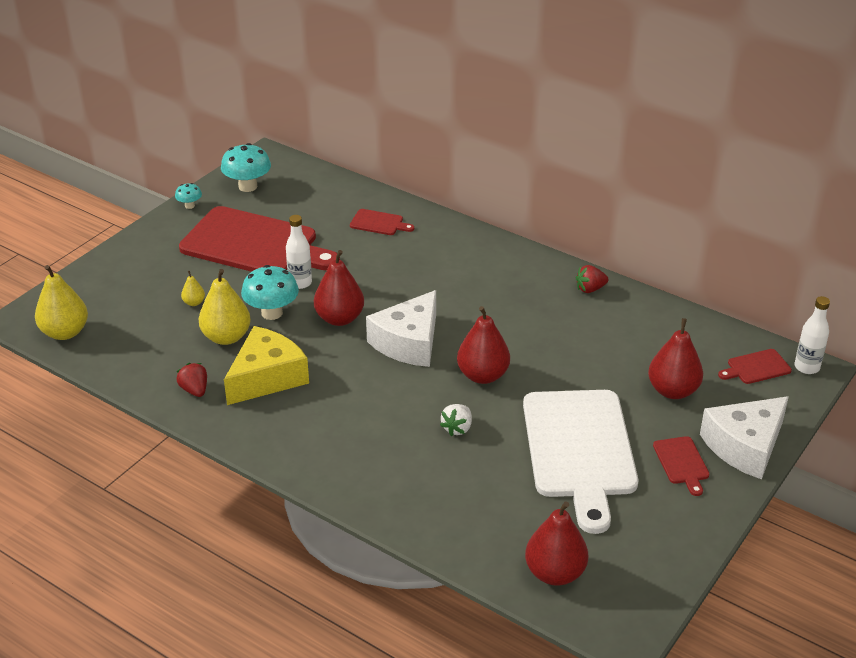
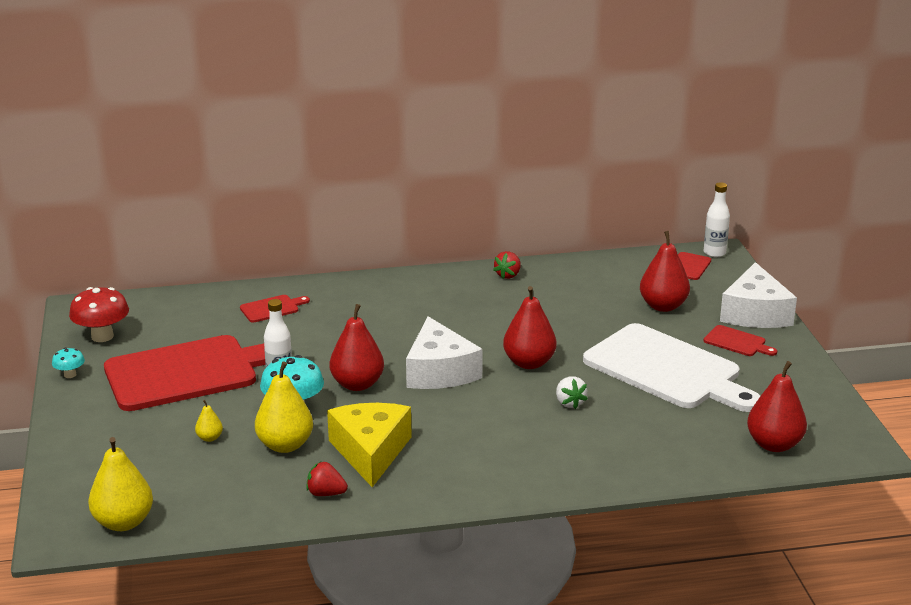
camera: 45 degrees left, 10 degrees down
turquoise mushroom [221,143,271,192] -> red mushroom [69,287,129,342]

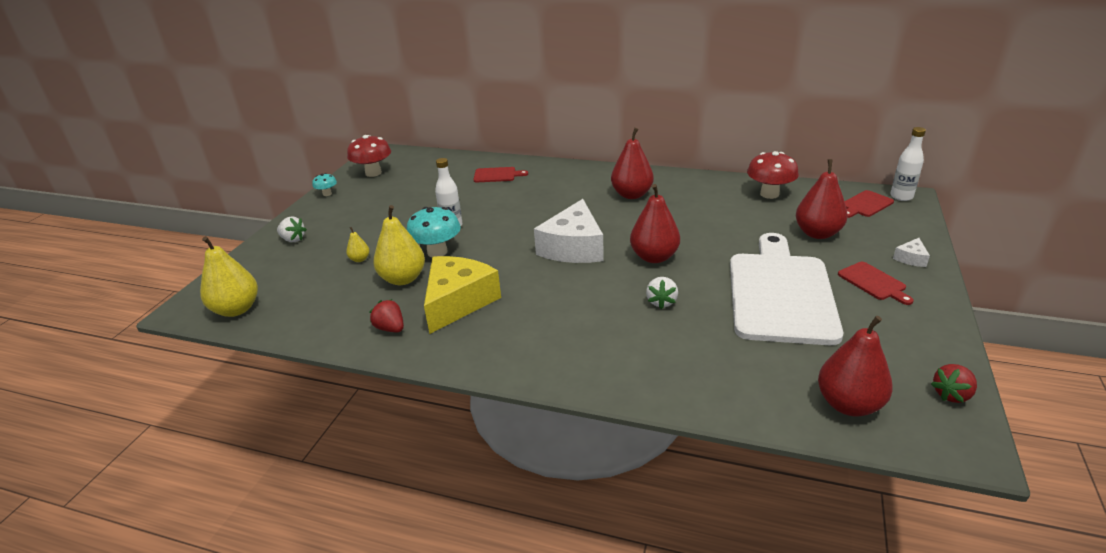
camera: 30 degrees right, 5 degrees up
red cutting board [104,335,266,411] -> none
red pear [329,304,384,391] -> red pear moved to [611,128,654,199]
red strawberry [493,251,521,279] -> red strawberry moved to [931,364,977,403]
white cutting board [583,323,760,412] -> white cutting board turned 150 degrees counterclockwise [730,233,843,345]
white cheese [720,262,797,328] -> white cheese [893,238,930,267], size x0.42
none -> white strawberry [277,217,307,242]
none -> red mushroom [747,151,799,199]

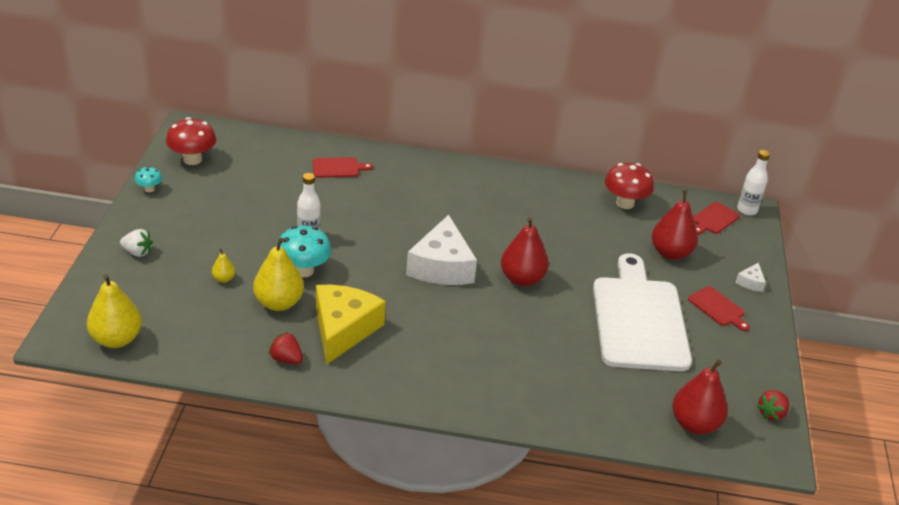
camera: 15 degrees left, 5 degrees up
red pear [611,128,654,199] -> none
white strawberry [646,277,678,309] -> none

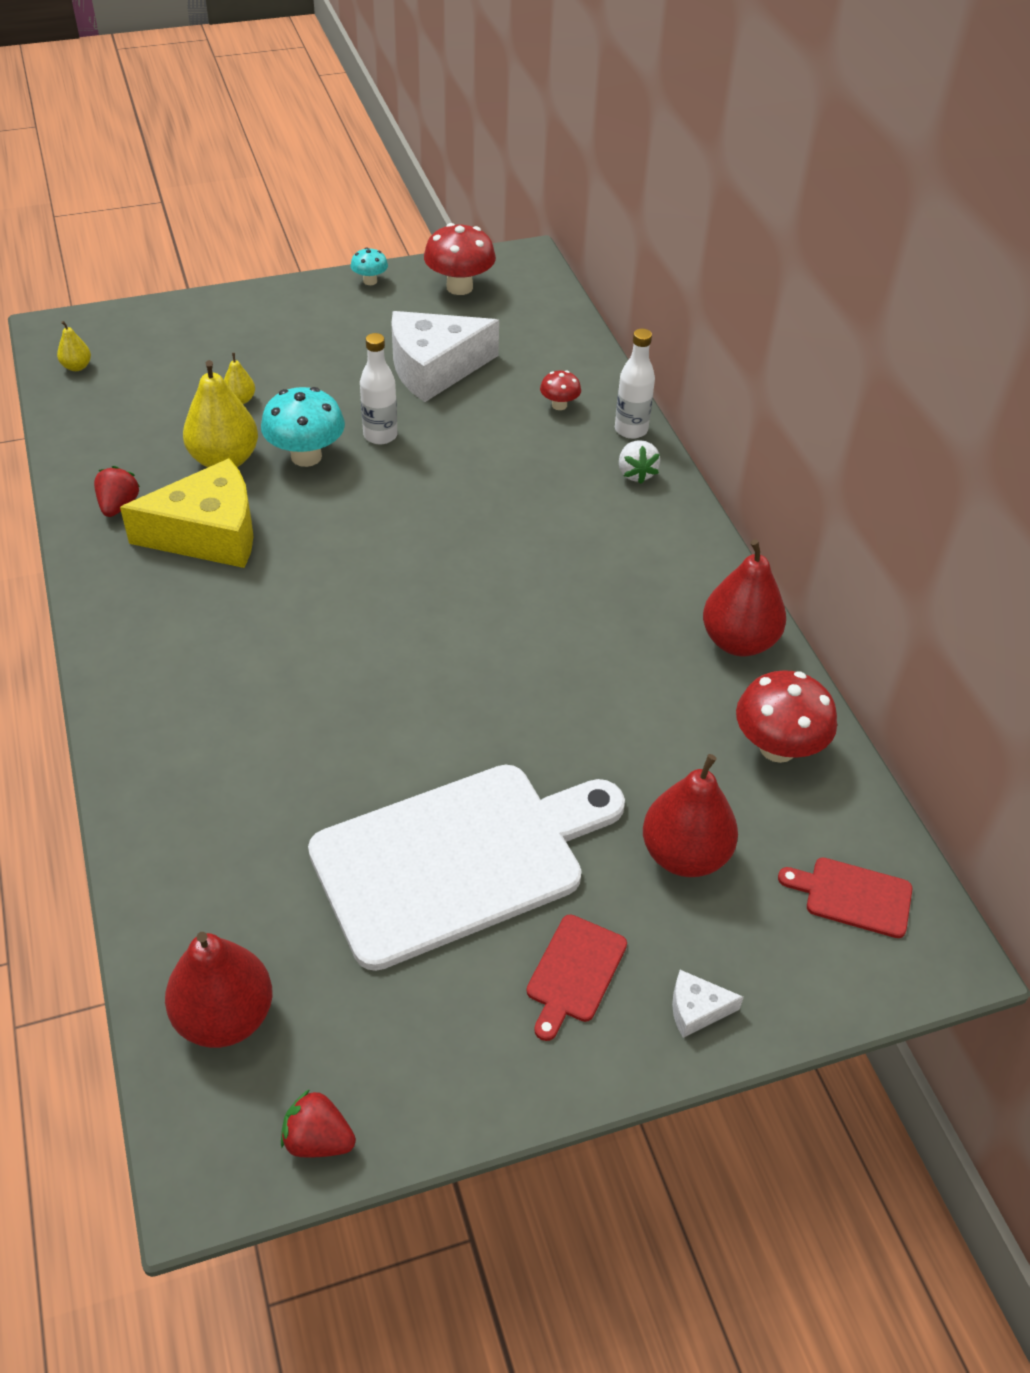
camera: 65 degrees right, 10 degrees up
yellow pear [87,274,142,348] -> yellow pear [57,321,91,371], size x0.47
white strawberry [120,229,153,257] -> white strawberry moved to [619,440,660,484]
red cutting board [313,157,373,178] -> red mushroom [540,371,581,410]
white cheese [406,215,477,285] -> white cheese moved to [391,311,499,402]
red pear [501,217,549,286] -> red pear moved to [703,539,786,656]
white bottle [737,150,770,215] -> white bottle moved to [615,329,655,439]

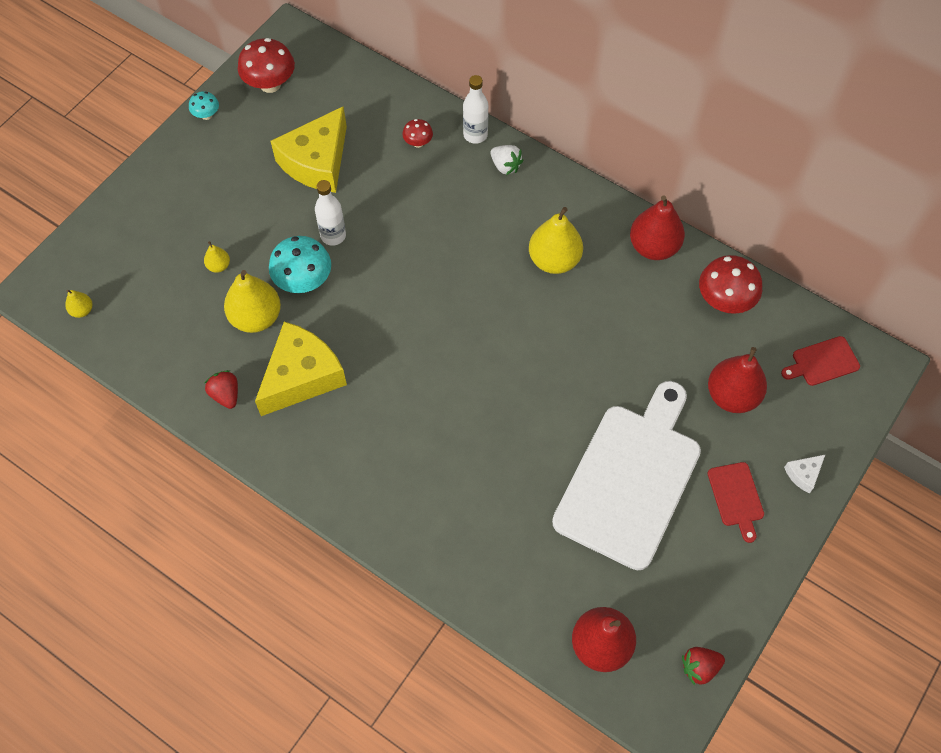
camera: 35 degrees left, 15 degrees up
white cheese [391,311,499,402] -> yellow cheese [271,106,347,193]
none -> yellow pear [529,207,583,274]

